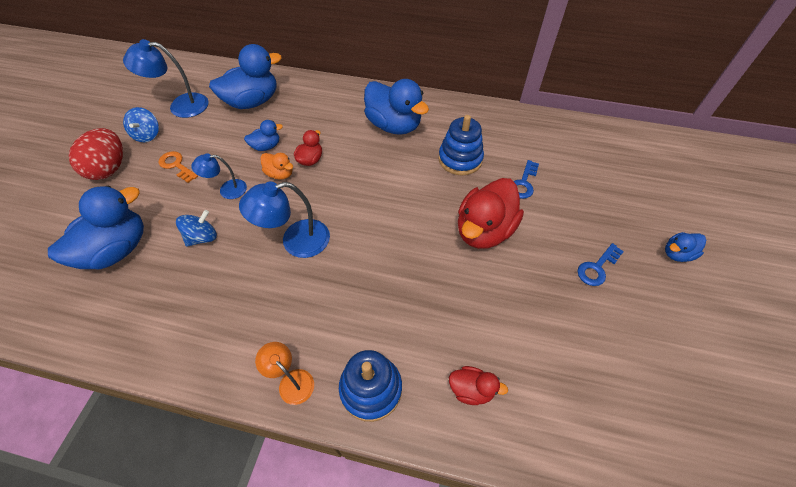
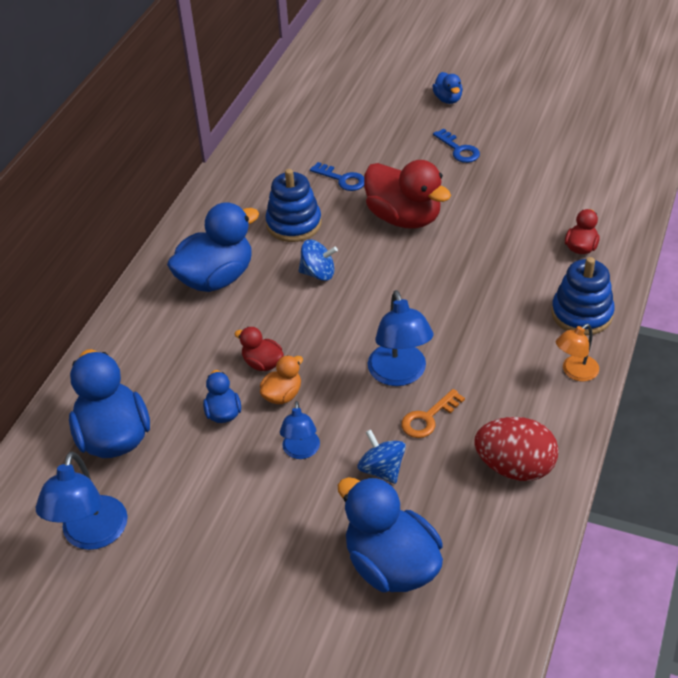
camera: 80 degrees left, 10 degrees down
red egg [69,128,123,180] -> red egg moved to [474,417,559,481]
blue spinning top [123,107,159,142] -> blue spinning top moved to [299,240,338,281]
orange key [159,151,198,183] -> orange key moved to [401,389,465,438]

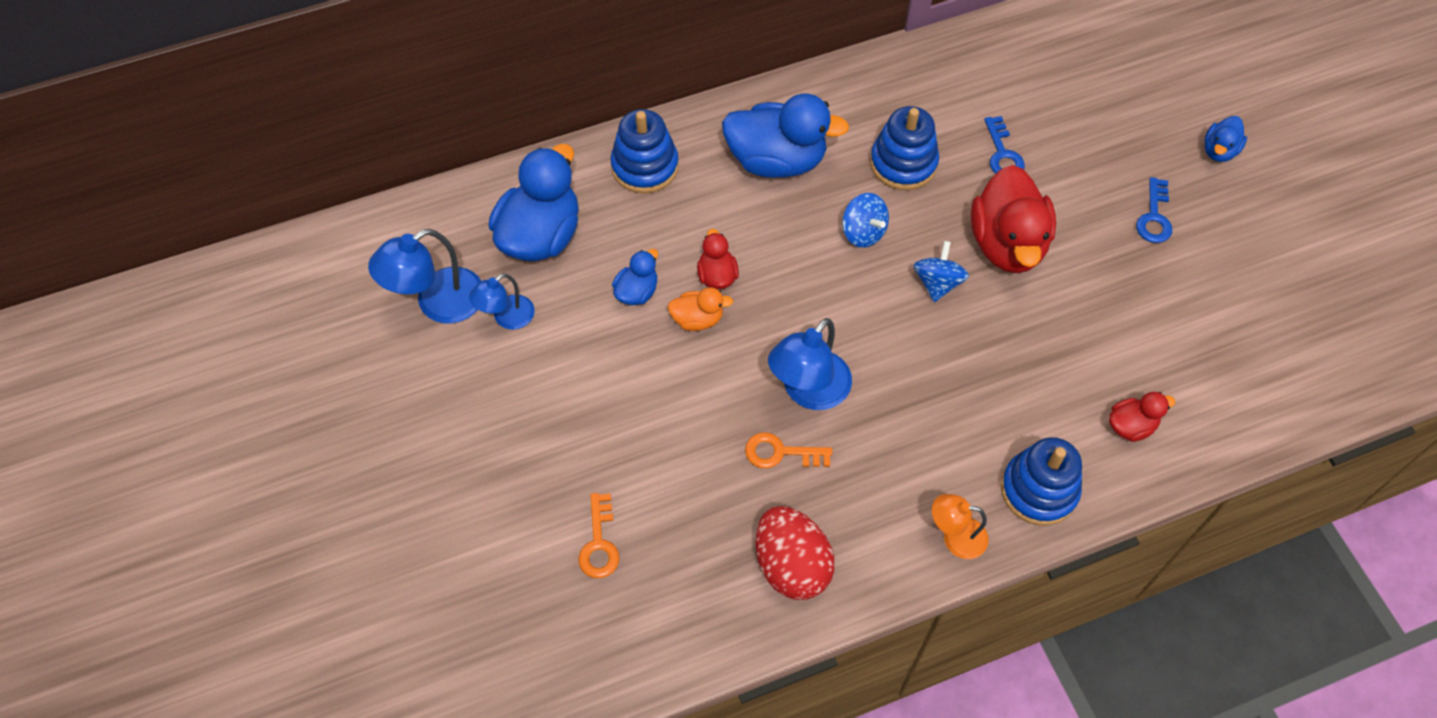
camera: 45 degrees right, 15 degrees up
blue lamp [280,401,320,459] -> blue lamp moved to [469,273,535,330]
blue duck [338,476,443,593] -> orange key [578,493,620,578]
blue spinning top [357,430,406,484] -> blue spinning top moved to [913,241,969,302]
none -> blue stacking toy [610,109,679,194]

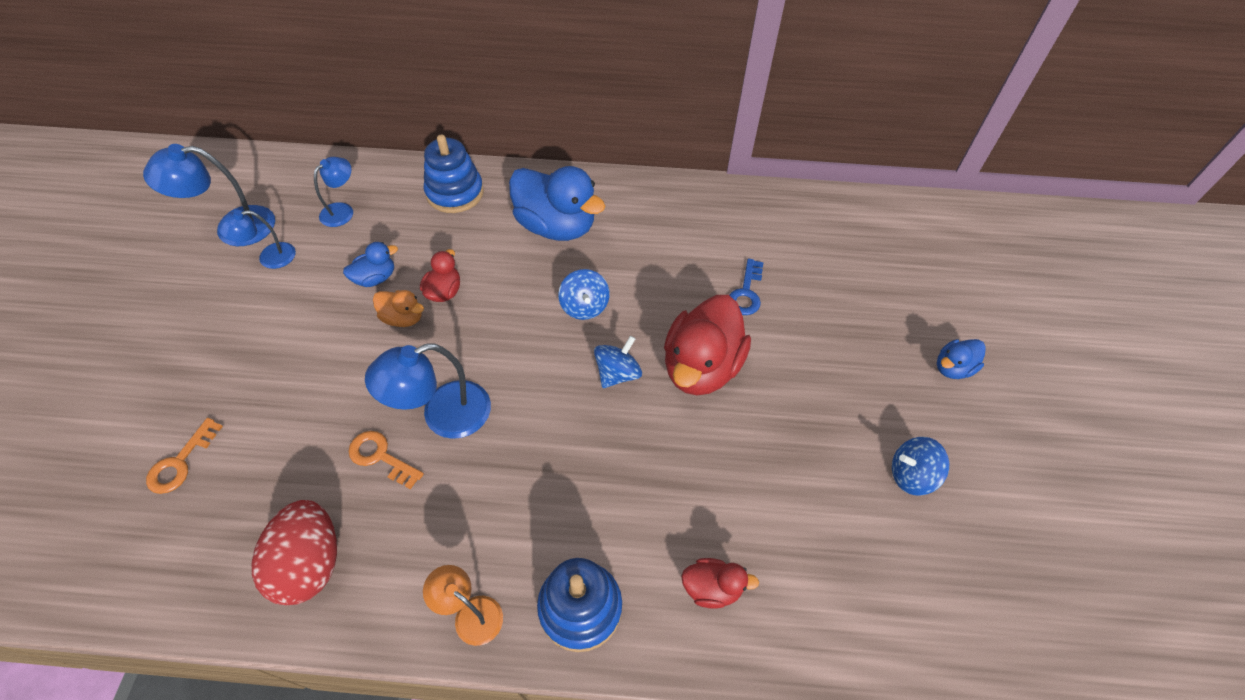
camera: 25 degrees right, 5 degrees down
blue duck [488,144,579,261] -> blue lamp [314,157,353,227]
blue stacking toy [870,106,939,190] -> none
blue key [1136,177,1172,243] -> none
none -> blue spinning top [892,437,949,496]

